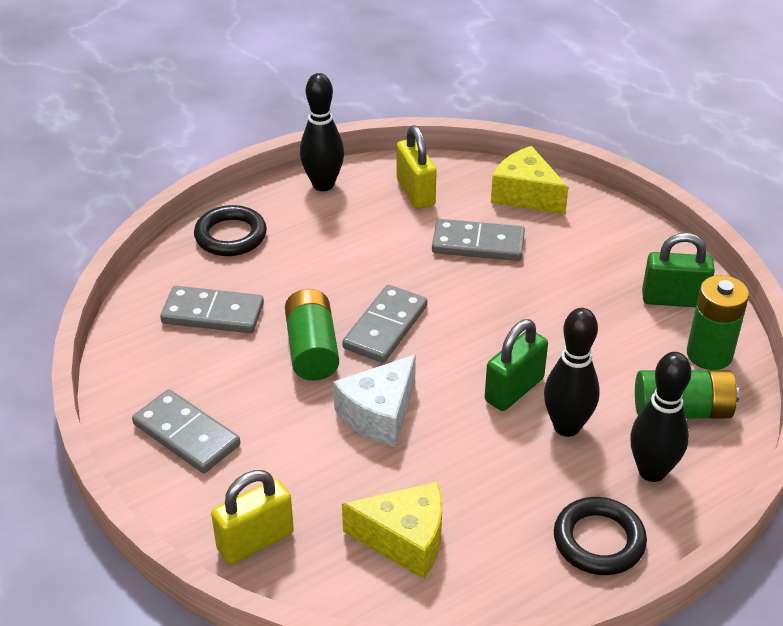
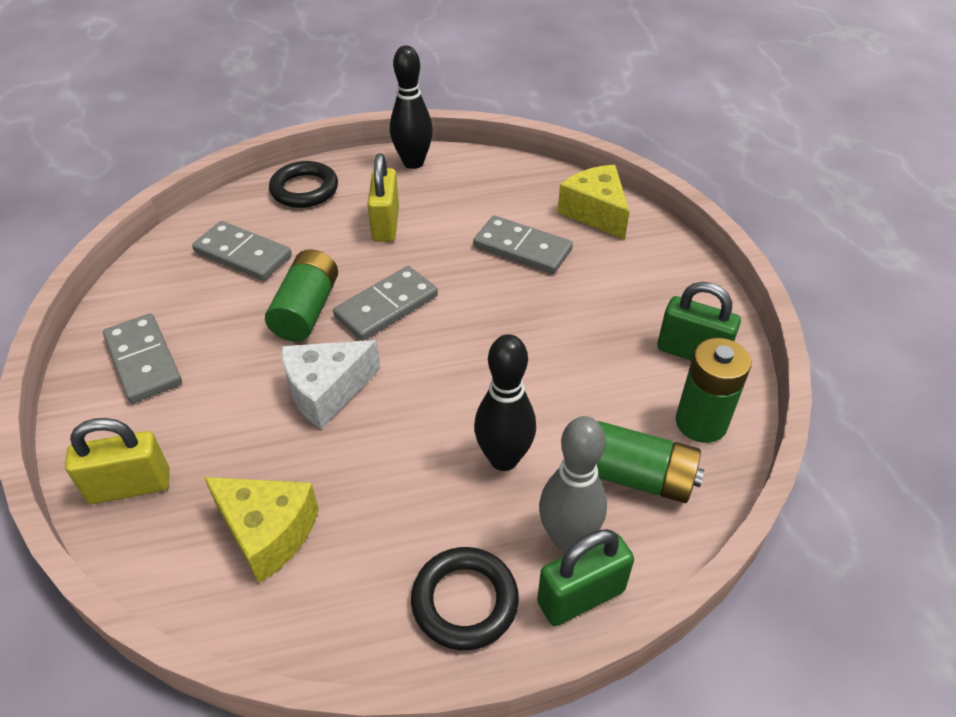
camera: 20 degrees right, 5 degrees up
yellow padlock [397,125,437,209] -> yellow padlock moved to [367,153,399,242]
green padlock [485,319,548,411] -> green padlock moved to [537,529,634,626]
black bowling pin [630,352,691,482] -> grey bowling pin [539,416,607,552]

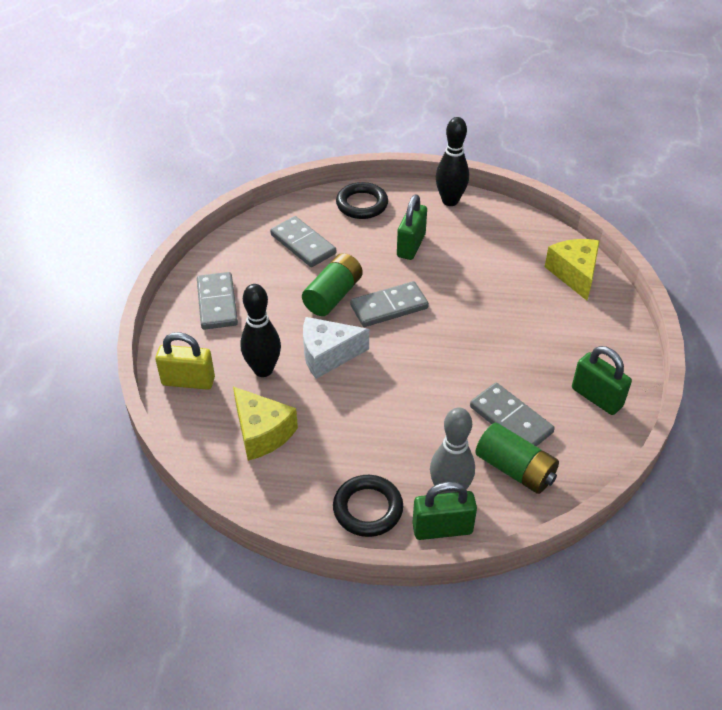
camera: 20 degrees right, 0 degrees up
yellow padlock [367,153,399,242] -> green padlock [397,194,427,260]
grey domino [473,216,573,274] -> grey domino moved to [470,383,555,446]
black bowling pin [474,334,536,471] -> black bowling pin moved to [240,284,281,377]
green battery [676,338,751,443] -> none

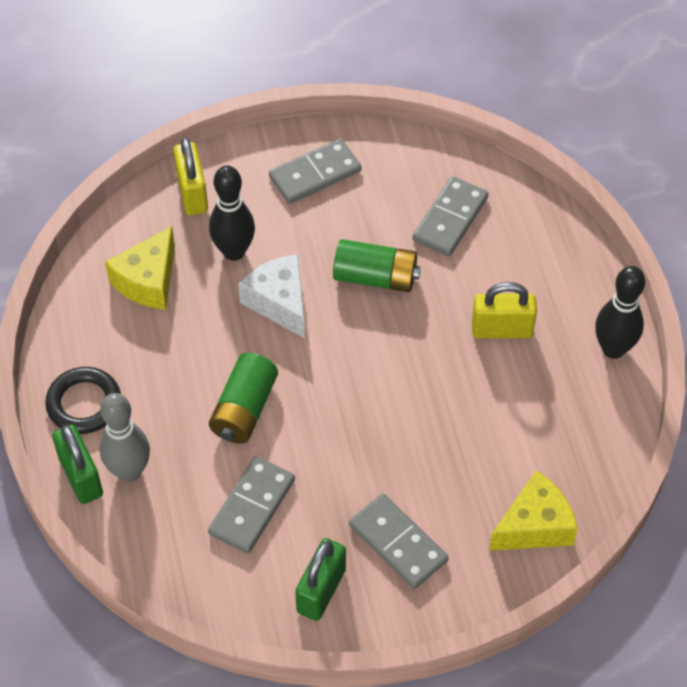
camera: 70 degrees right, 10 degrees up
black ring [336,182,388,219] -> none
grey domino [350,281,429,327] -> grey domino moved to [349,493,448,589]
green padlock [397,194,427,260] -> yellow padlock [472,282,537,338]
green battery [475,423,559,494] -> green battery moved to [209,353,278,444]

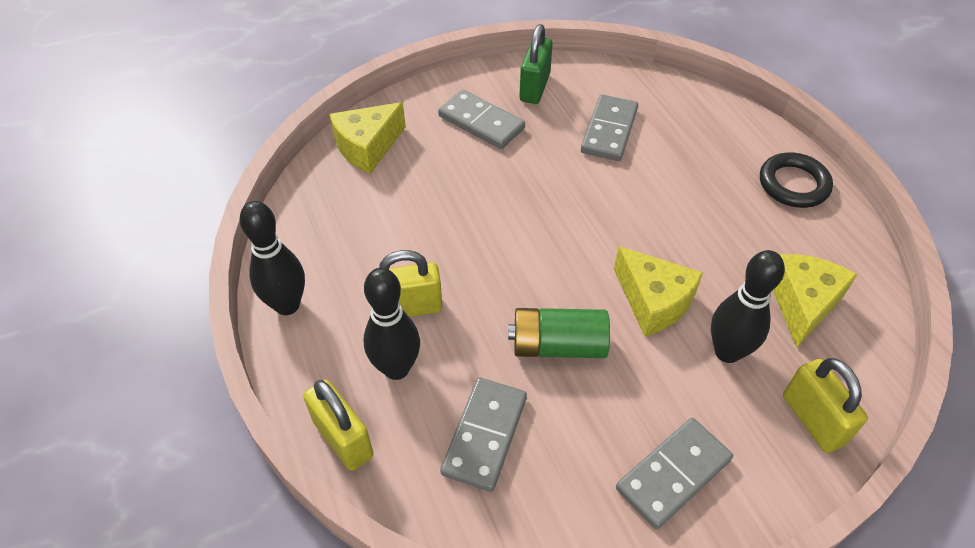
camera: 170 degrees right, 5 degrees down
green padlock [52,425,103,504] -> none
grey bowling pin [100,393,150,482] -> none
green battery [209,353,278,444] -> none
white cheese [238,254,305,339] -> yellow cheese [614,246,703,337]
none -> yellow padlock [303,379,373,471]
none -> black bowling pin [363,268,420,380]

